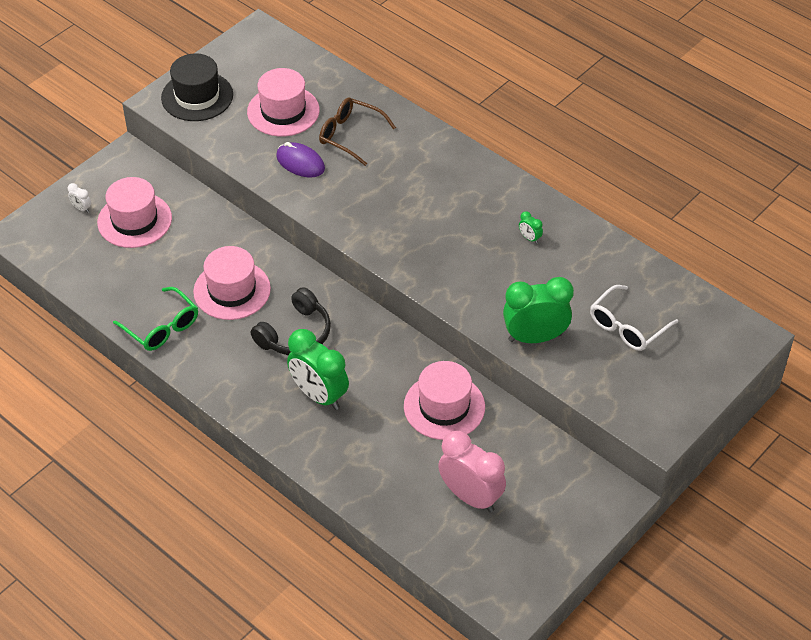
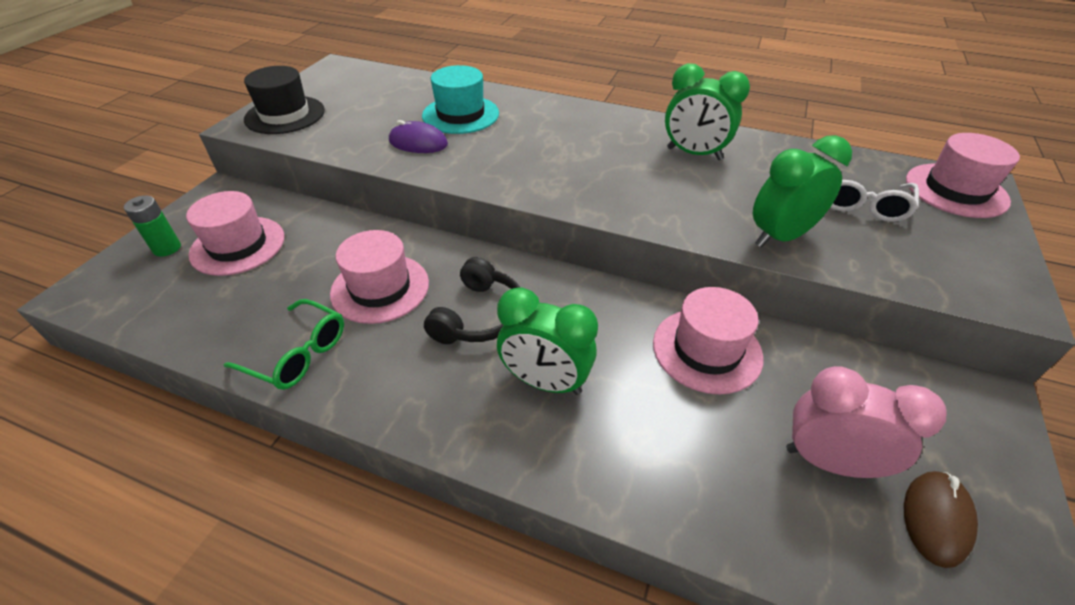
camera: 20 degrees left, 5 degrees down
white clock [68,183,91,213] -> green battery [124,195,181,257]
pink hat [247,68,320,137] -> pink hat moved to [906,133,1020,218]
brown glasses [319,98,396,166] -> turquoise hat [422,65,499,134]
green clock [519,211,543,244] -> green clock [665,63,750,160], size x2.48
none -> brown mouse [904,471,978,568]

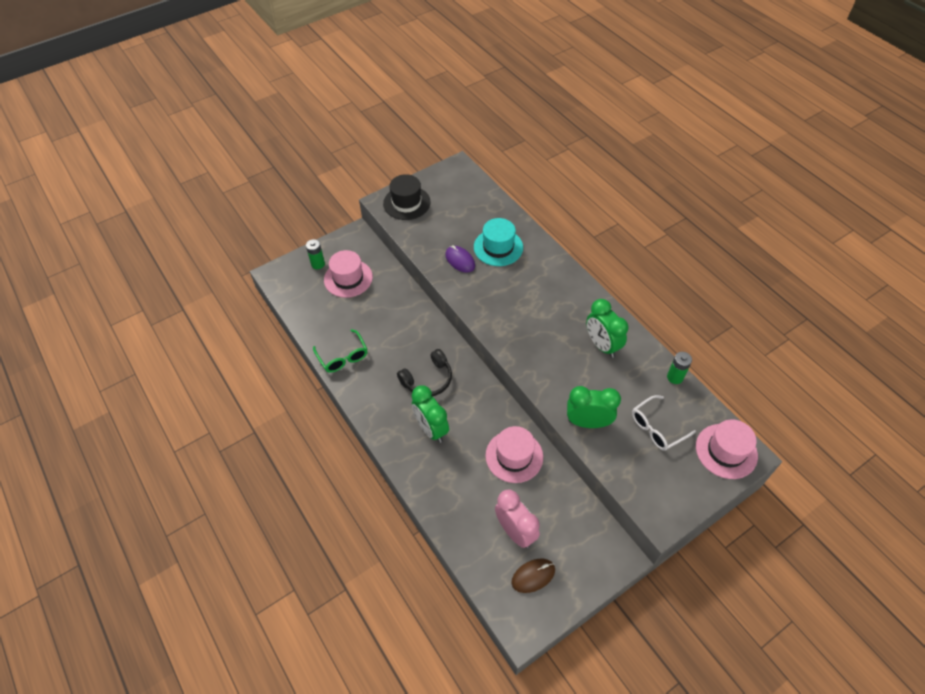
camera: 35 degrees right, 10 degrees up
pink hat [330,230,429,324] -> none
none -> green battery [667,352,692,384]

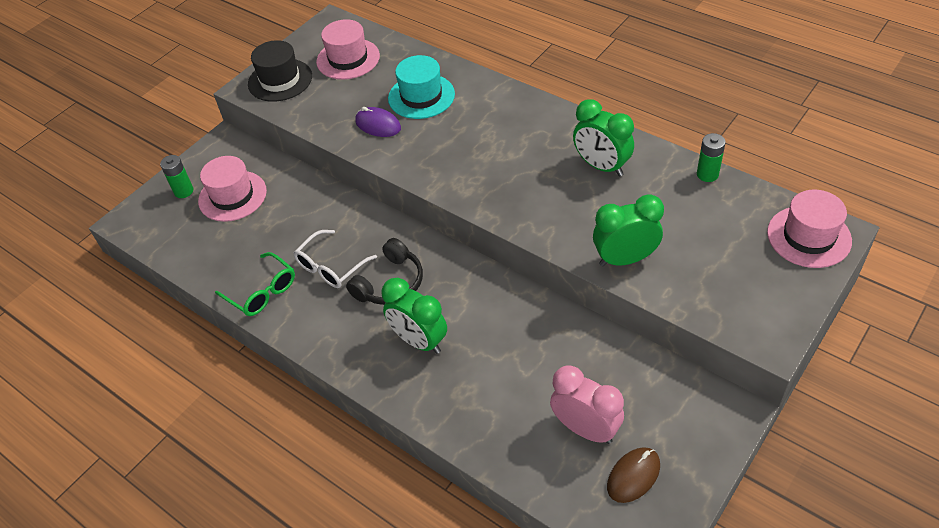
camera: 15 degrees left, 5 degrees down
pink hat [486,426,543,483] -> pink hat moved to [316,19,380,80]
white glasses [632,395,696,451] -> white glasses moved to [293,230,377,288]

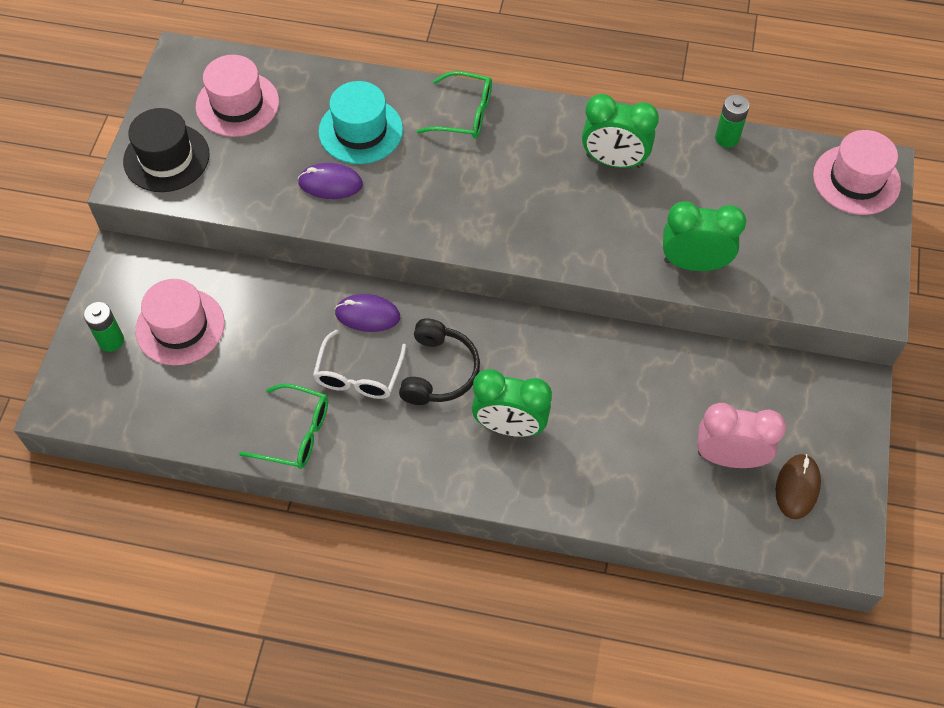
camera: 30 degrees left, 10 degrees up
green clock [593,194,664,266] -> green clock turned 45 degrees clockwise [663,201,746,271]
none -> purple mouse [335,294,400,332]
none -> green glasses [417,71,492,139]

